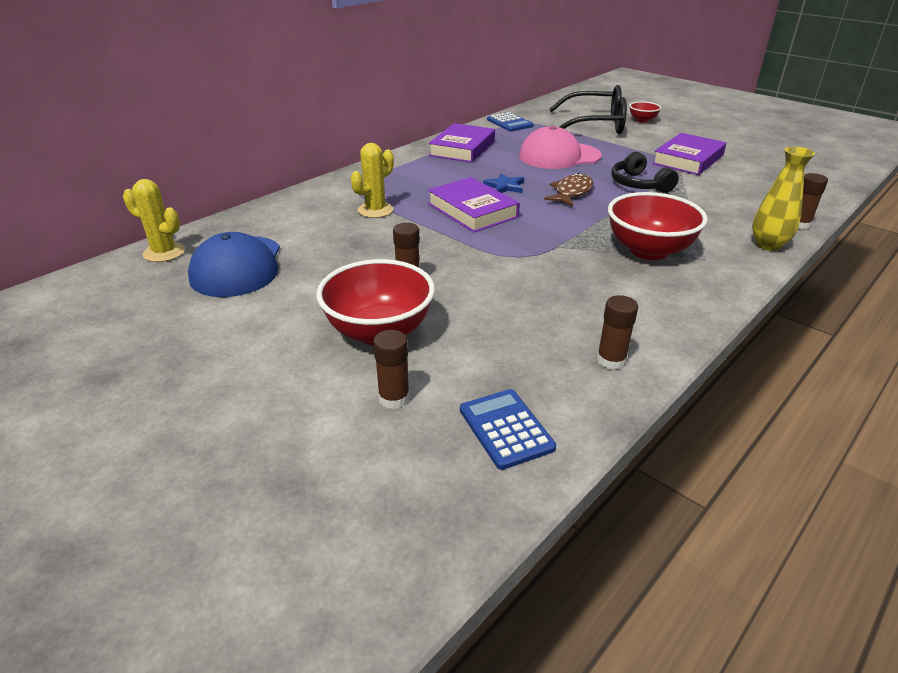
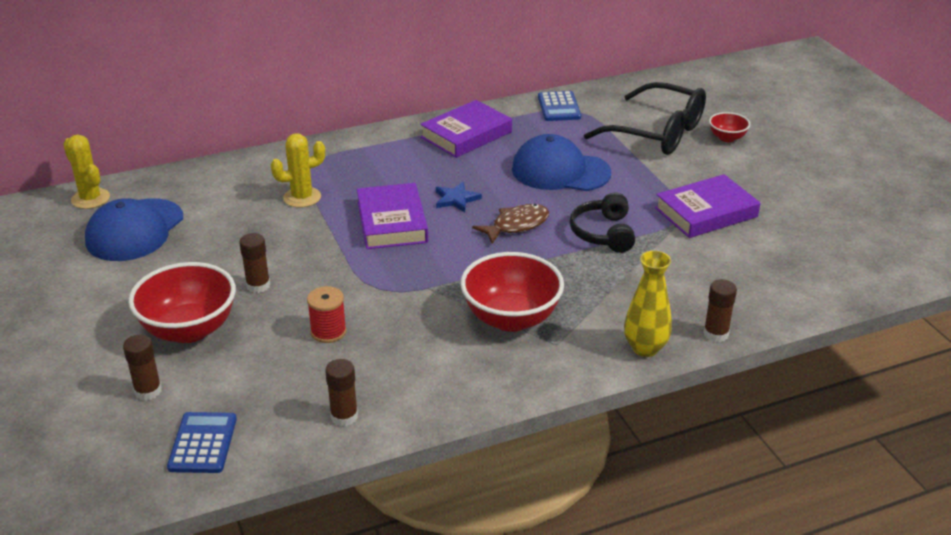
camera: 25 degrees right, 0 degrees up
pink cap [519,126,601,169] -> blue cap [512,134,611,191]
none -> red spool [307,286,347,343]

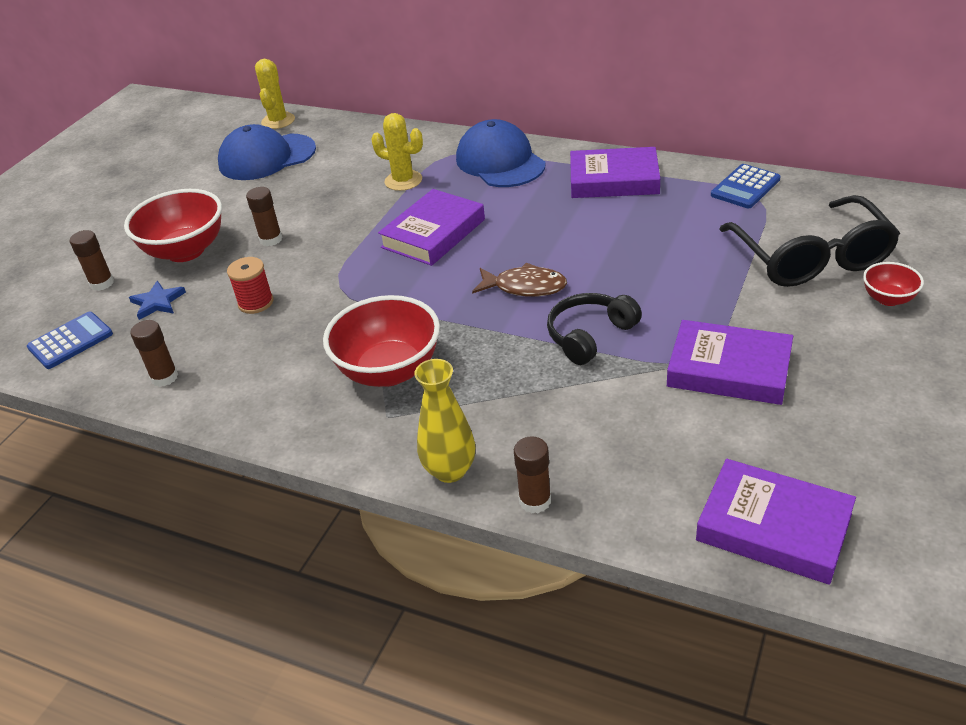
camera: 50 degrees right, 5 degrees up
blue star [436,182,482,212] -> blue star moved to [129,281,186,320]
blue cap [512,134,611,191] -> blue cap moved to [456,119,546,187]
none -> purple book [696,459,856,585]

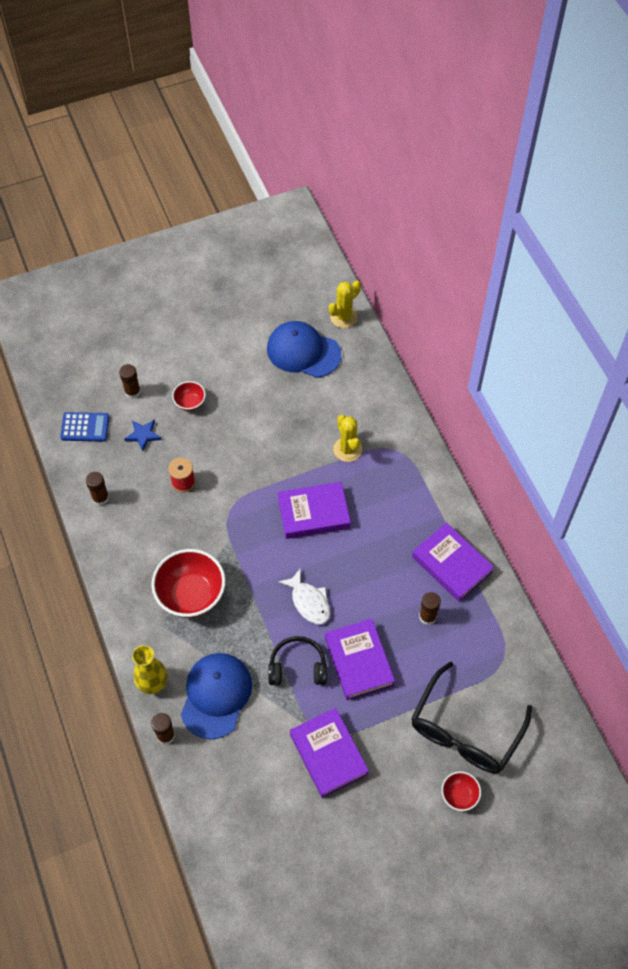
camera: 40 degrees right, 20 degrees up
red bowl [124,189,222,262] -> red bowl [172,381,206,411], size x0.50
brown glue stick [246,187,283,246] -> brown glue stick moved to [419,592,441,625]
blue cap [456,119,546,187] -> blue cap moved to [181,653,252,739]
brown fish [472,263,567,297] -> white fish [278,568,330,625]
purple book [696,459,856,585] -> purple book moved to [325,619,395,700]
blue calculator [711,164,781,208] -> none

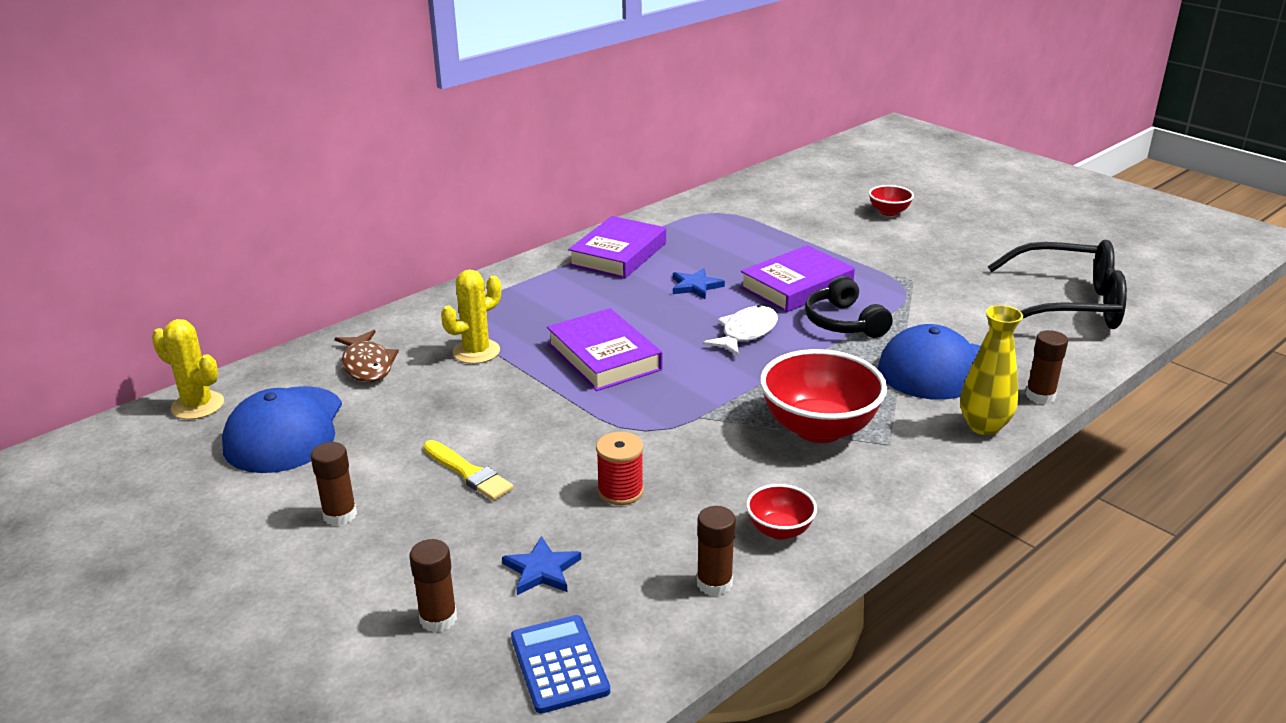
camera: 110 degrees left, 30 degrees down
red bowl [172,381,206,411] -> red bowl moved to [746,484,817,540]
purple book [290,708,369,798] -> none
black glasses [411,661,532,774] -> black glasses moved to [988,240,1127,329]
brown glue stick [419,592,441,625] -> brown glue stick moved to [310,442,357,526]
none -> brown fish [335,330,399,382]
none -> yellow brush [423,440,513,501]
none -> blue star [673,268,725,299]

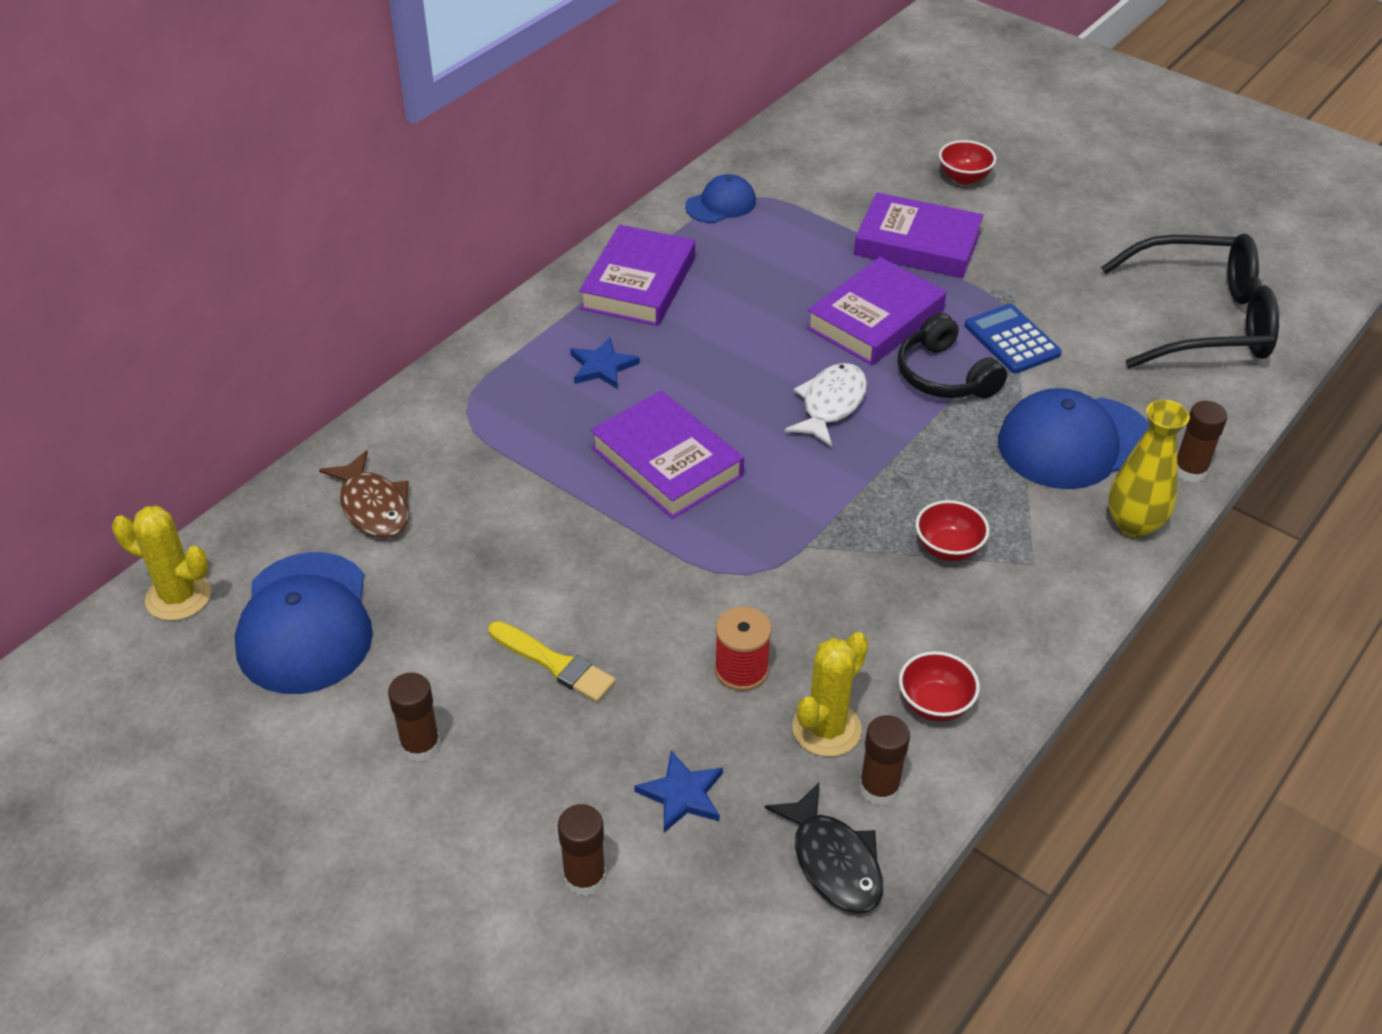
camera: 10 degrees left, 15 degrees up
yellow cactus [441,269,501,364] -> yellow cactus moved to [792,632,868,757]
blue calculator [511,615,610,714] -> blue calculator moved to [964,304,1062,374]
blue star [673,268,725,299] -> blue star moved to [570,337,640,389]
red bowl [760,349,887,443] -> red bowl [916,500,990,561], size x0.50
none -> blue cap [685,174,756,223]
none -> black fish [765,782,883,914]
none -> purple book [854,192,984,278]

